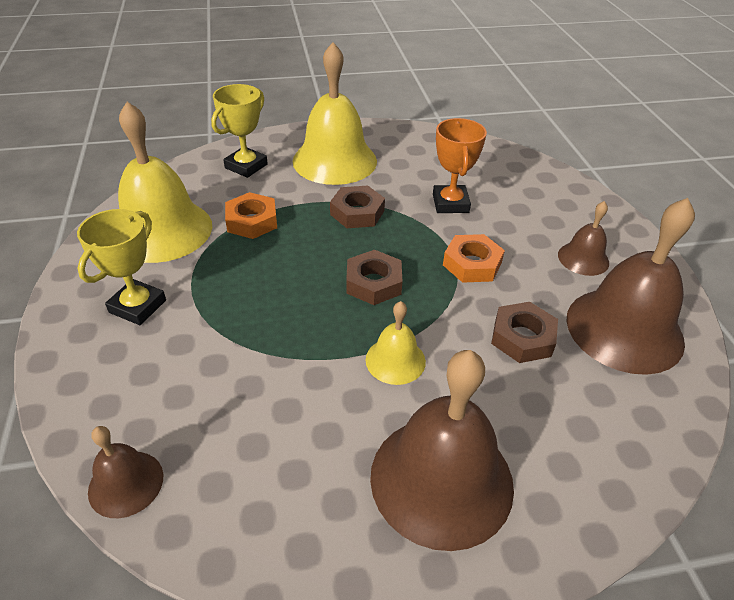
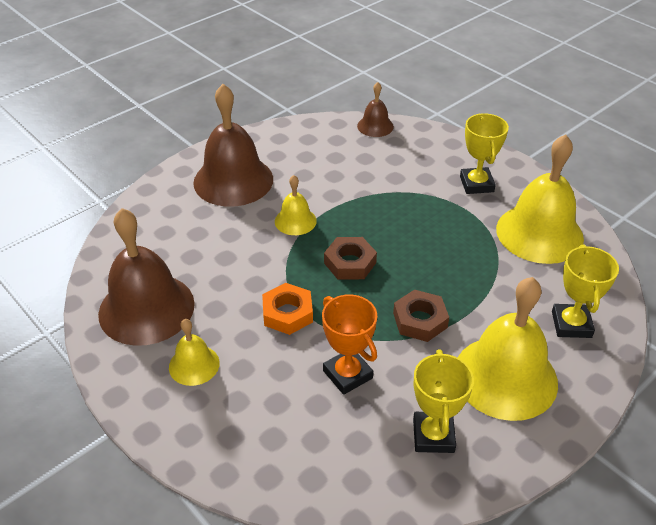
camera: 150 degrees right, 0 degrees up
orange nut [225,192,277,239] -> none
brown nut [491,302,558,363] -> none
brown bell [558,201,609,276] -> yellow bell [169,319,220,386]
none -> yellow trophy [413,350,474,453]

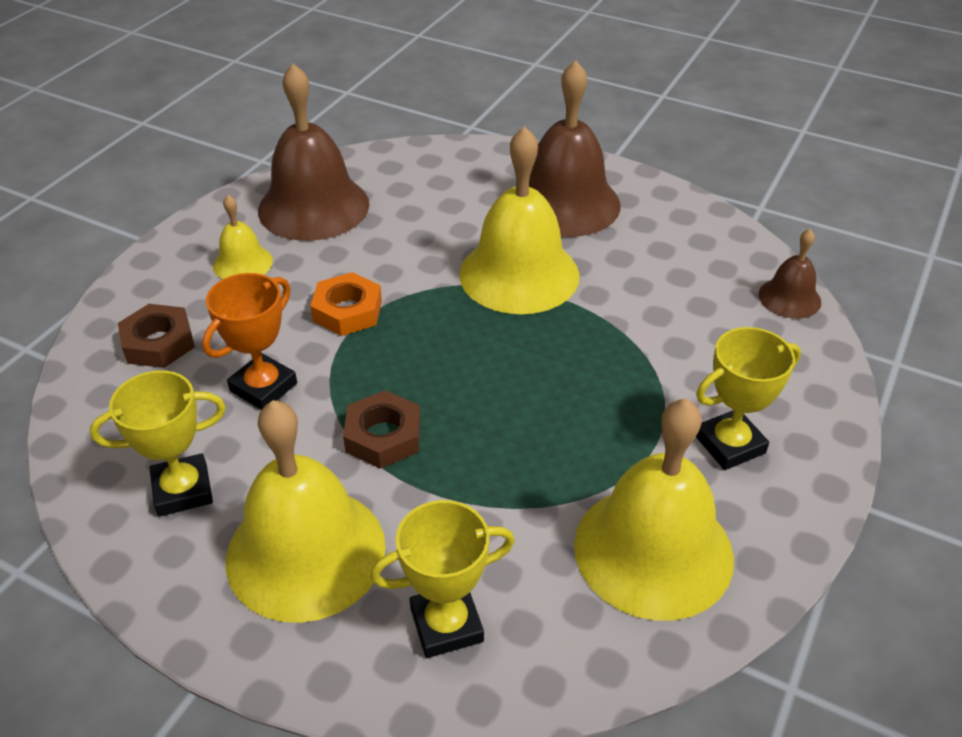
camera: 70 degrees right, 0 degrees up
yellow bell [275,175,317,235] -> yellow bell [459,126,580,314], size x2.01
brown nut [324,237,377,280] -> brown nut moved to [118,304,195,368]

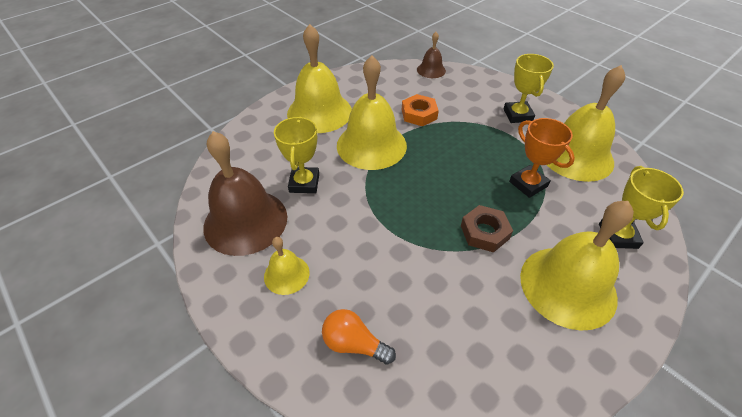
camera: 70 degrees left, 5 degrees up
yellow trophy [90,370,226,517] -> yellow trophy moved to [274,116,319,193]
brown nut [118,304,195,368] -> orange light bulb [322,309,396,365]
orange trophy [202,273,297,410] -> orange trophy moved to [509,118,575,198]
orange nut [310,272,382,336] -> orange nut moved to [402,94,439,126]
brown bell [529,60,621,237] -> yellow bell [287,24,352,133]

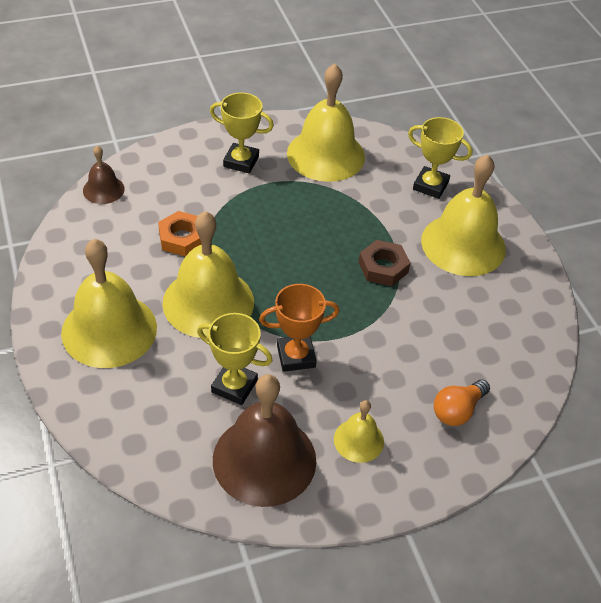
camera: 70 degrees left, 0 degrees up
orange trophy [509,118,575,198] -> orange trophy moved to [259,284,340,372]

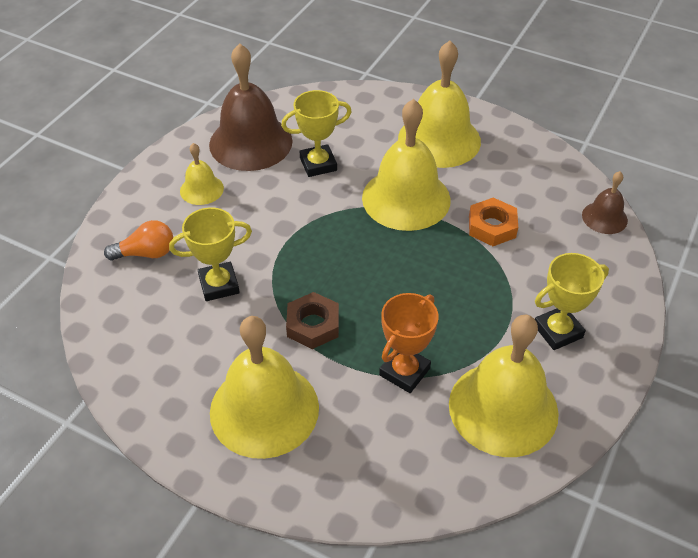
camera: 140 degrees right, 0 degrees up
orange trophy [259,284,340,372] -> orange trophy moved to [379,293,438,393]
yellow trophy [408,117,472,199] -> yellow trophy moved to [169,207,252,301]
orange light bulb [434,379,490,426] -> orange light bulb turned 75 degrees clockwise [104,220,173,261]

